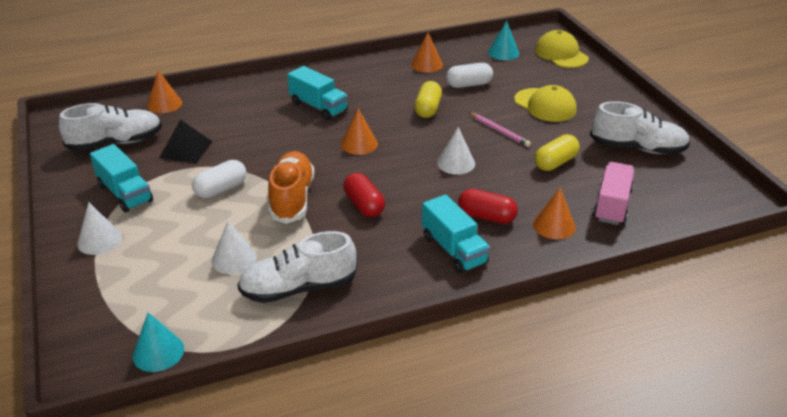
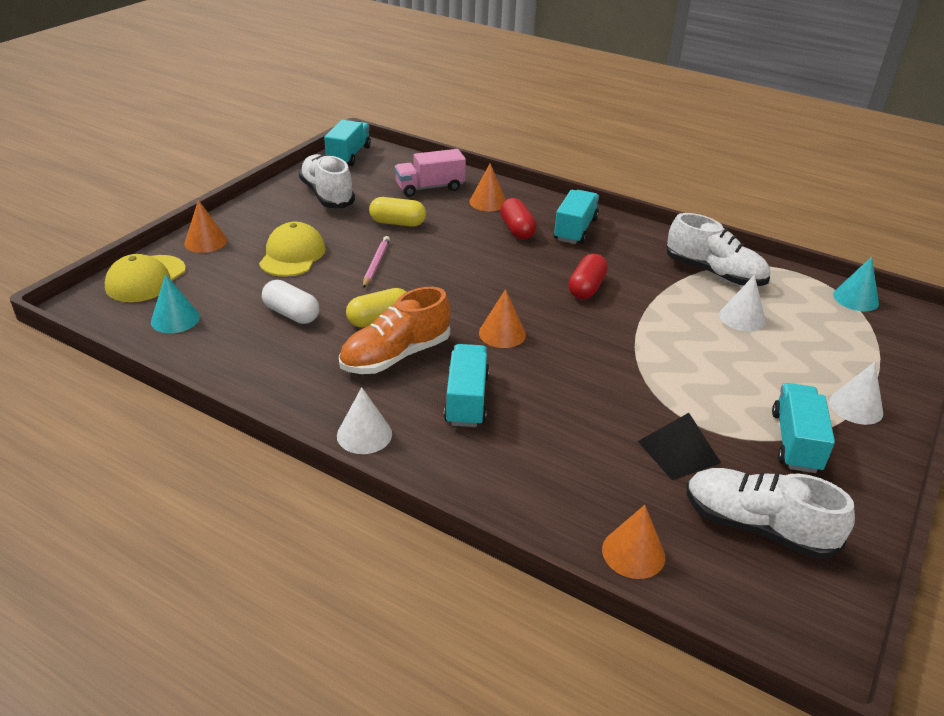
camera: 130 degrees left, 0 degrees up
white capsule [192,160,247,198] -> none
orange shoe [268,151,315,224] -> orange shoe moved to [339,287,450,374]
orange cone [411,32,443,73] -> orange cone moved to [184,200,227,253]
white cone [437,127,475,175] -> white cone moved to [337,387,392,454]
none -> turquoise truck [324,120,371,166]

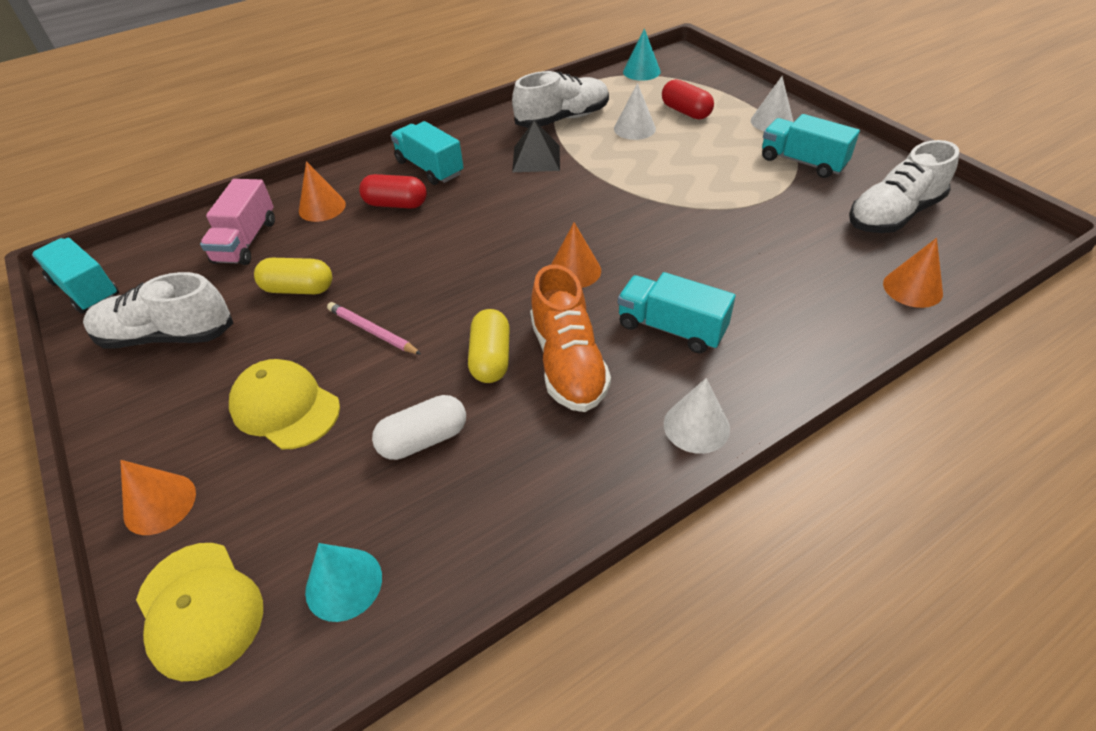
camera: 60 degrees left, 10 degrees up
yellow capsule [369,197,426,227] -> yellow capsule turned 60 degrees clockwise [254,258,332,294]
red capsule [568,254,608,299] -> red capsule moved to [662,79,714,119]
black pyramid [638,413,721,480] -> black pyramid moved to [512,120,560,172]

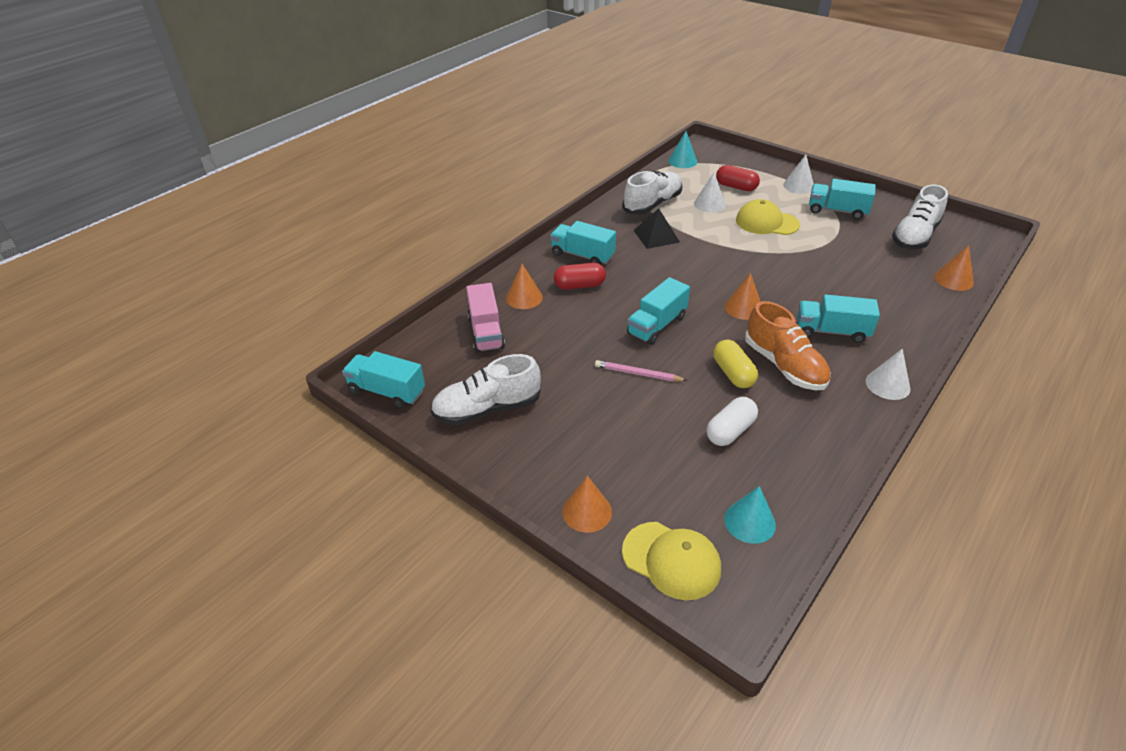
camera: 20 degrees left, 5 degrees down
yellow cap [229,359,340,449] -> yellow cap moved to [736,199,800,235]
yellow capsule [254,258,332,294] -> none
none -> turquoise truck [627,277,690,345]

